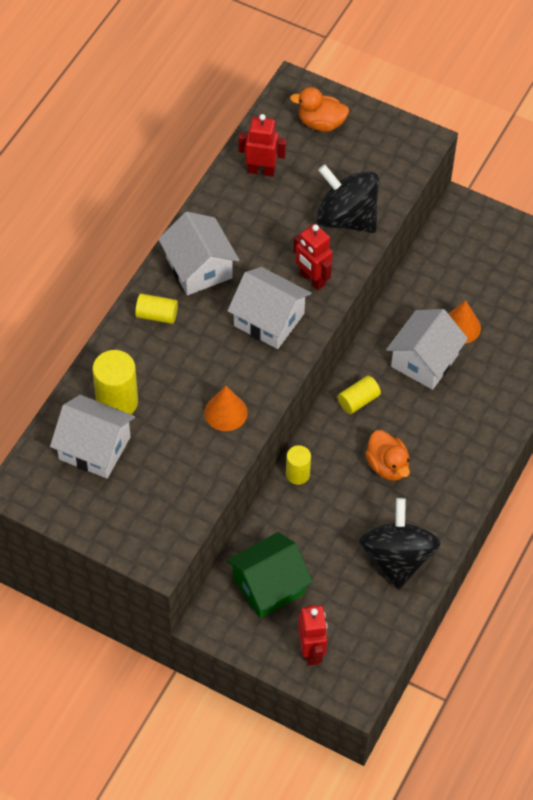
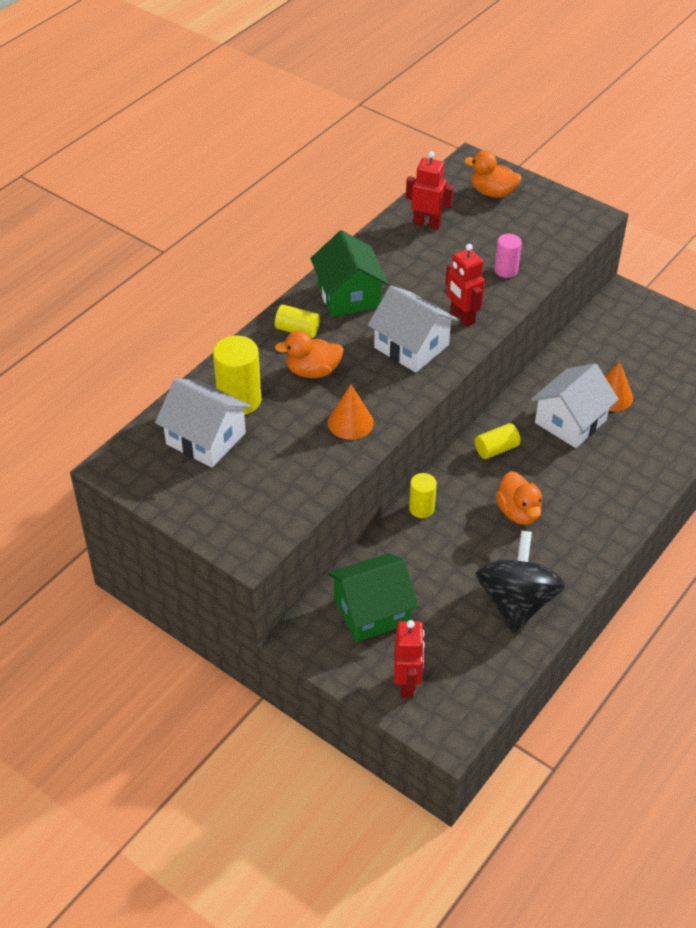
camera: 10 degrees right, 10 degrees down
white house [158,212,239,295] -> green house [310,230,389,317]
black spinning top [317,164,379,233] -> pink cylinder [494,234,522,278]
none -> orange duck [275,331,344,378]

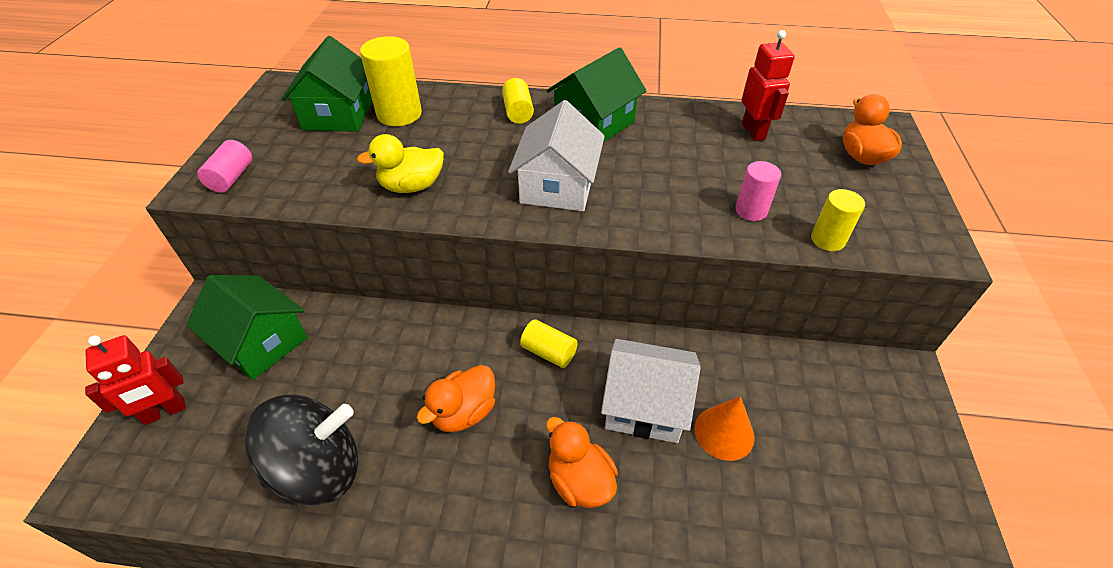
camera: 60 degrees right, 0 degrees up
white house [155,379,251,468] -> green house [281,36,372,132]
orange duck [275,331,344,378] -> orange duck moved to [546,417,618,508]
orange cone [328,385,374,440] -> yellow duck [357,134,444,193]
yellow cylinder [409,473,437,518] -> yellow cylinder moved to [811,189,865,251]
red robot [445,244,485,327] -> none
none -> pink cylinder [197,140,252,193]

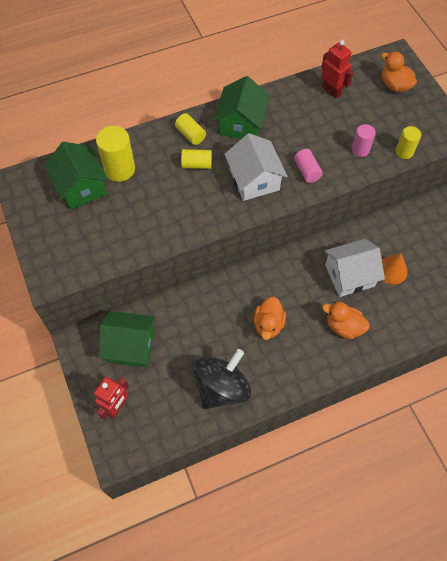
camera: 30 degrees left, 15 degrees up
pink cylinder [197,140,252,193] -> pink cylinder moved to [294,149,323,183]
yellow duck [357,134,444,193] -> none
yellow cylinder [520,319,578,368] -> yellow cylinder moved to [181,149,212,169]

